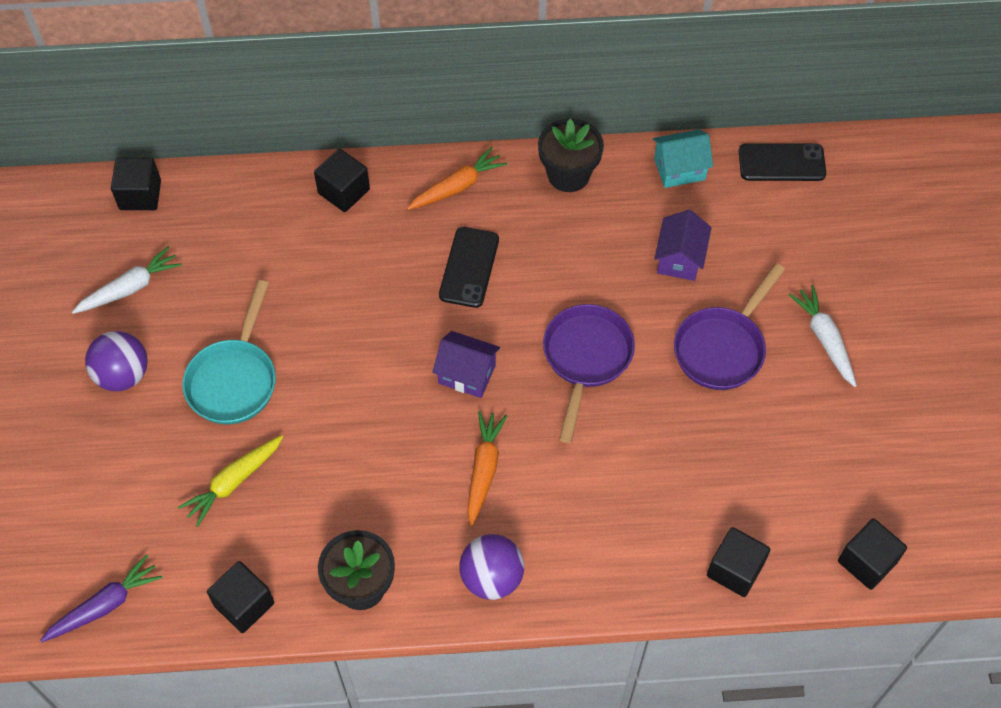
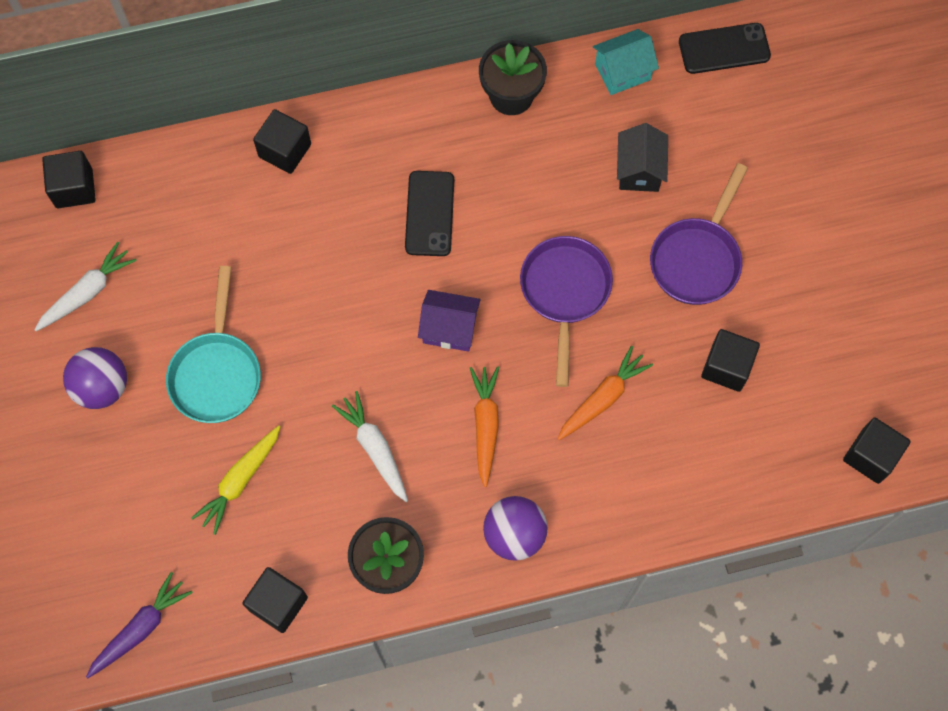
camera: 10 degrees left, 10 degrees up
orange carrot [407,147,507,210] -> orange carrot moved to [558,346,653,440]
purple house [654,210,712,281] -> black house [617,123,668,192]
black cube [707,527,771,597] -> black cube moved to [701,329,760,392]
white carrot [789,285,857,387] -> white carrot moved to [332,391,408,502]

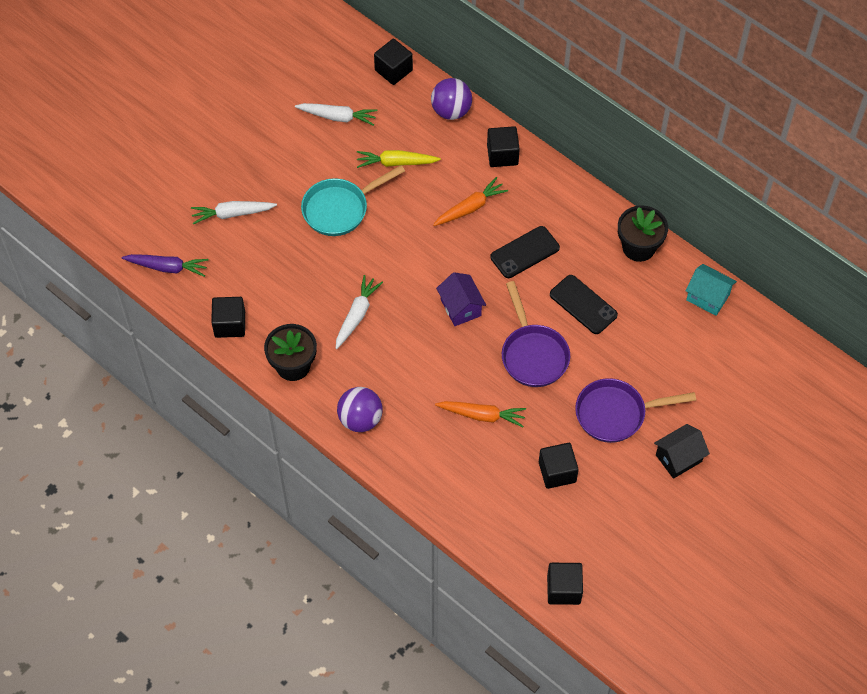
camera: 55 degrees right, 10 degrees down
purple ball [63,347,127,409] -> purple ball moved to [431,78,472,120]
yellow carrot [191,425,281,535] -> yellow carrot moved to [357,150,441,168]
orange carrot [470,367,499,487] -> orange carrot moved to [433,177,508,226]
purple pan [520,236,613,387] -> purple pan turned 105 degrees clockwise [502,281,570,387]
black house [617,123,668,192] -> black house moved to [654,424,710,479]
black phone [679,23,771,74] -> black phone moved to [550,275,618,334]
none -> white carrot [191,201,277,224]

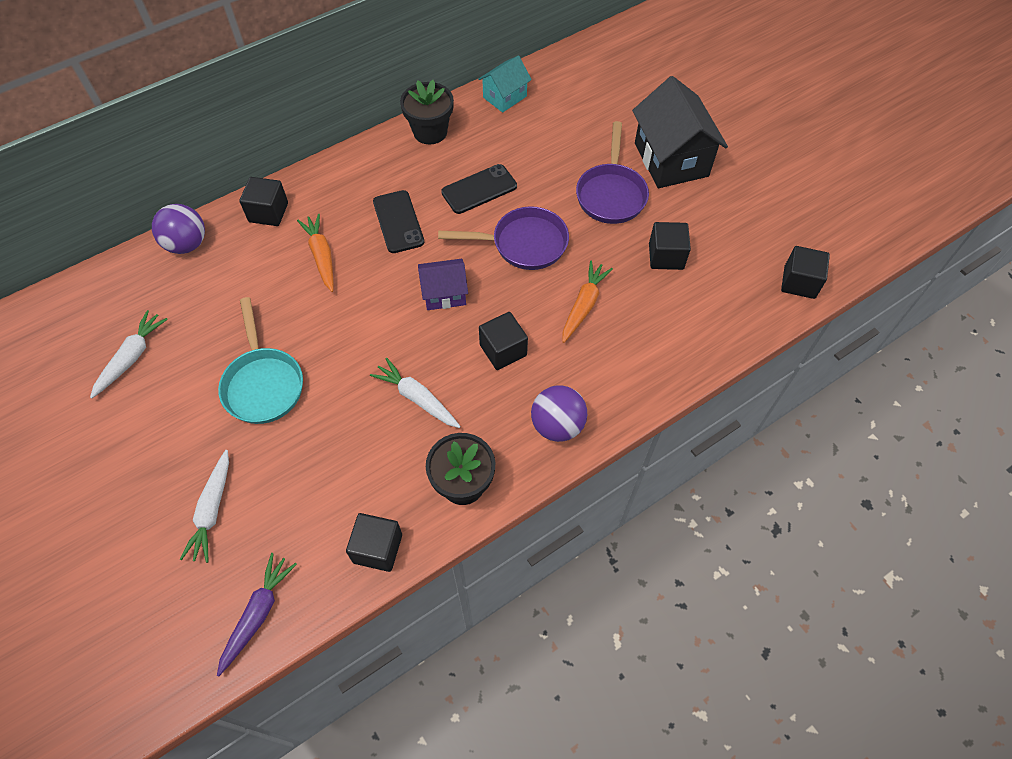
camera: 75 degrees left, 0 degrees up
yellow carrot [357,150,441,168] -> none
black cube [374,39,413,85] -> black cube moved to [479,312,528,370]
black house [654,424,710,479] -> black house [632,76,728,188], size x1.80

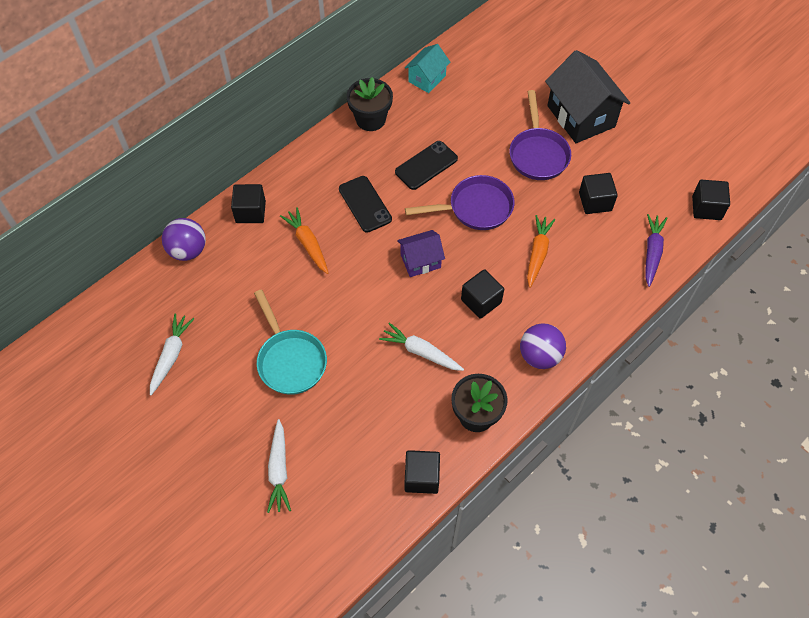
camera: 10 degrees left, 0 degrees up
purple carrot [217,553,297,676] -> purple carrot moved to [645,214,667,287]

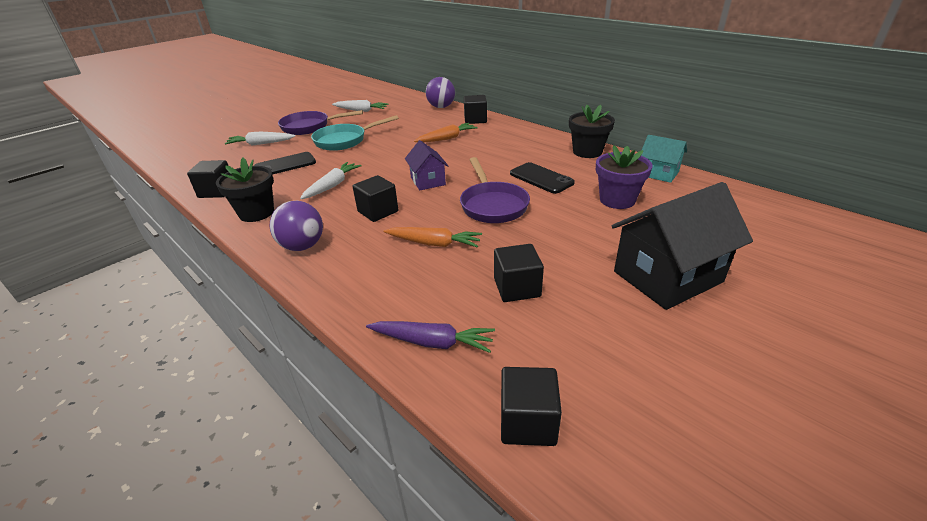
camera: 90 degrees right, 25 degrees down
black phone [339,176,392,233] -> black phone moved to [254,152,316,175]
purple pan [509,90,571,180] -> purple pan moved to [278,110,363,135]
none -> purple flower pot [596,145,653,209]

